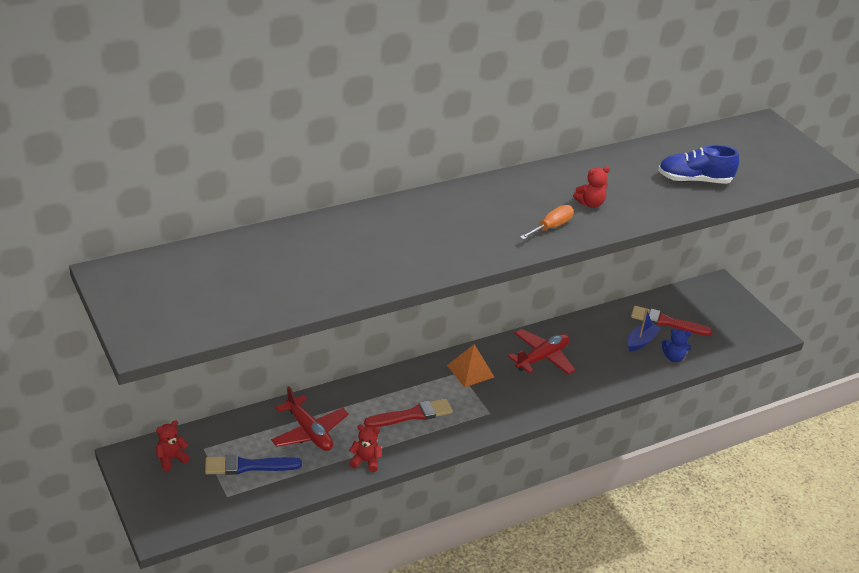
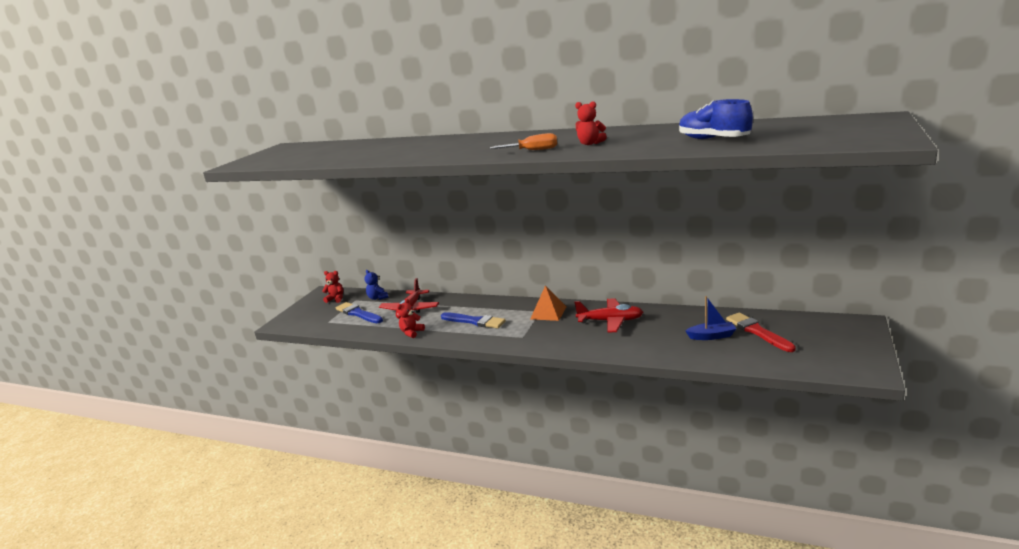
camera: 55 degrees right, 15 degrees down
red teddy bear [349,425,382,472] -> red teddy bear turned 120 degrees counterclockwise [397,299,425,338]
red brush [364,398,453,428] -> blue brush [441,312,506,328]
blue teddy bear [662,329,692,362] -> blue teddy bear moved to [364,270,388,300]

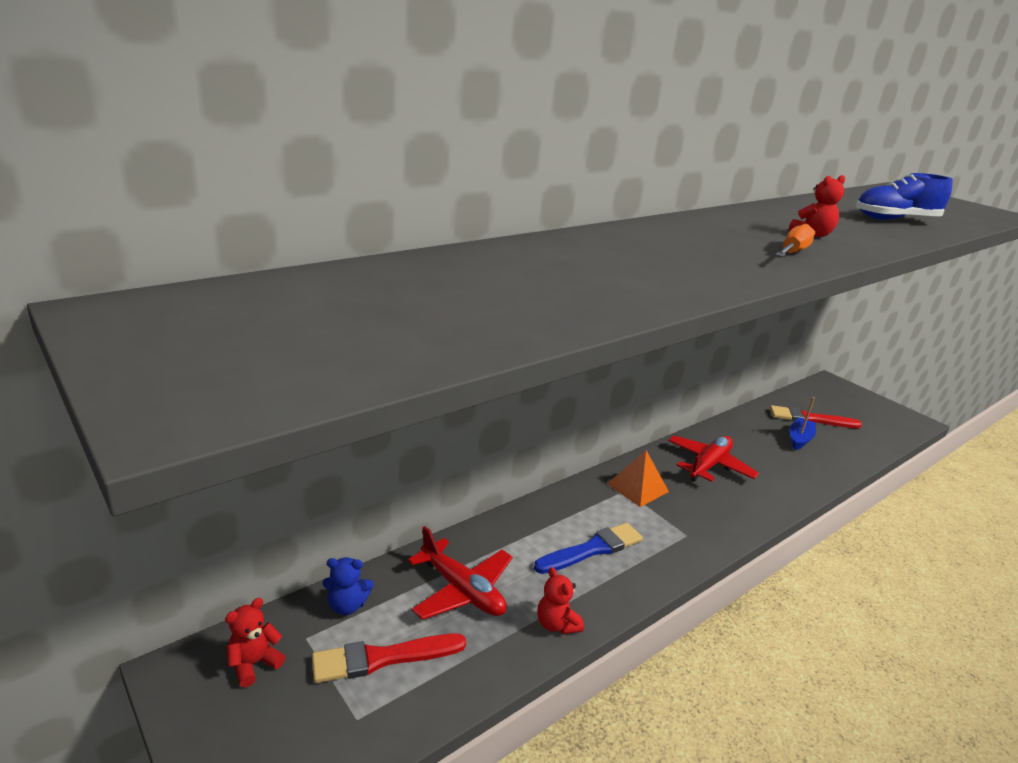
camera: 65 degrees left, 5 degrees up
blue brush [336,302,383,323] -> red brush [312,633,466,683]

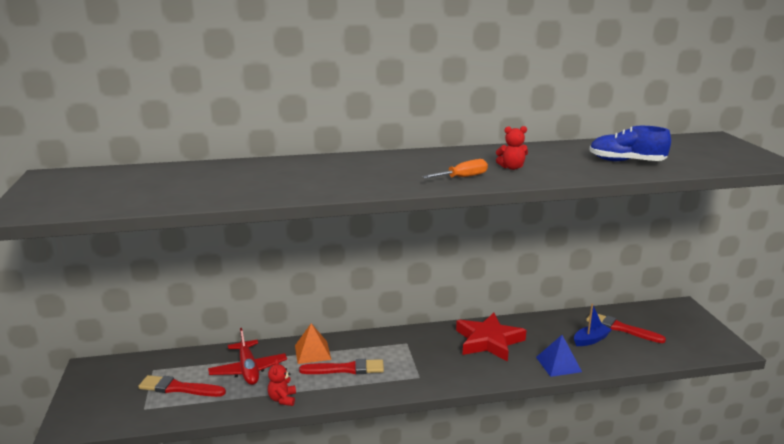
camera: 30 degrees right, 5 degrees down
red teddy bear [225,598,286,687] -> none
blue teddy bear [323,557,374,615] -> none
blue brush [534,523,643,574] -> red brush [299,359,384,374]
orange pyramid [607,450,669,507] -> orange pyramid moved to [295,323,331,364]
red plane [668,436,759,482] -> red star [456,313,526,362]
none -> blue pyramid [536,335,582,377]

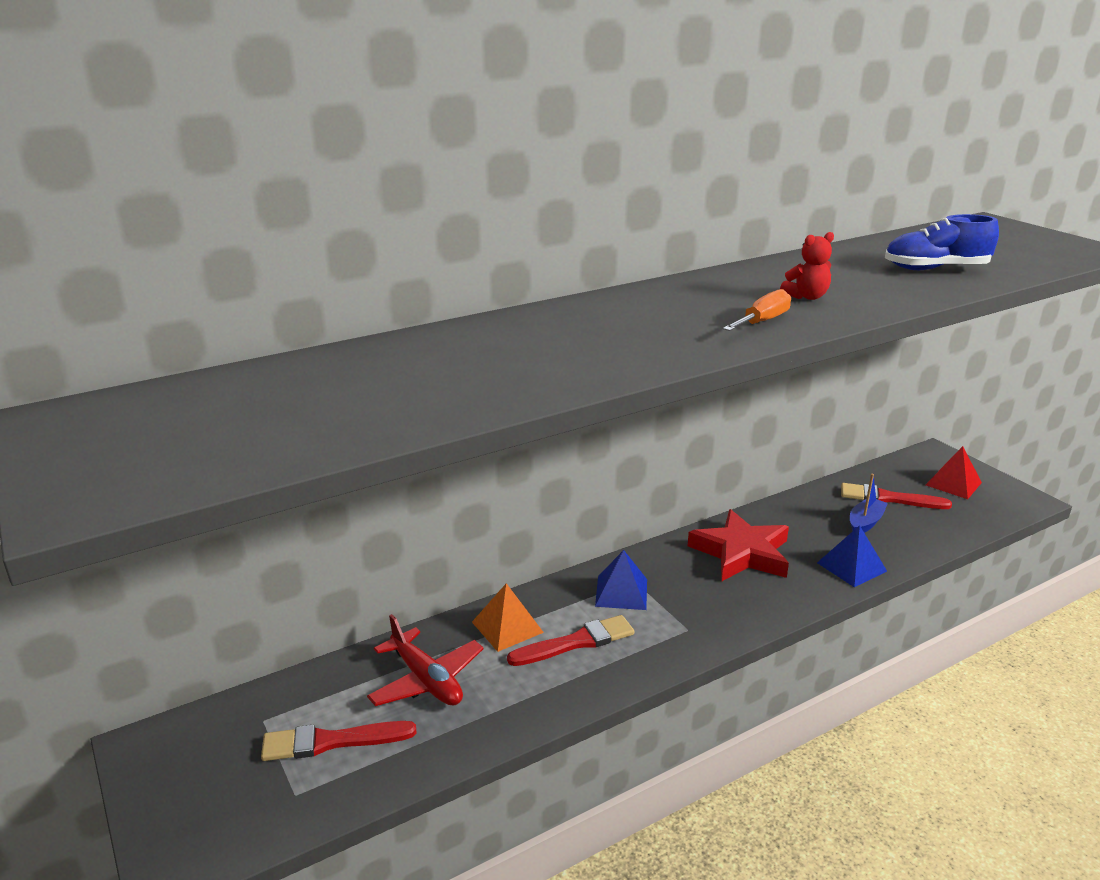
camera: 20 degrees left, 5 degrees up
red teddy bear [268,359,296,406] -> none
none -> blue pyramid [595,550,647,610]
none -> red pyramid [926,446,982,499]

